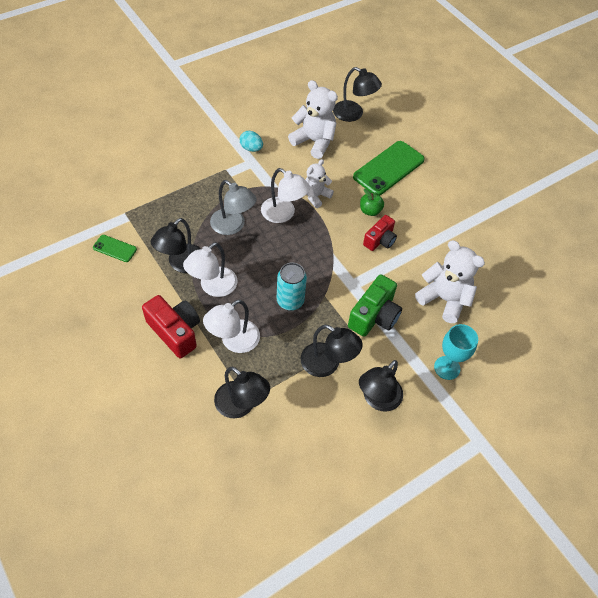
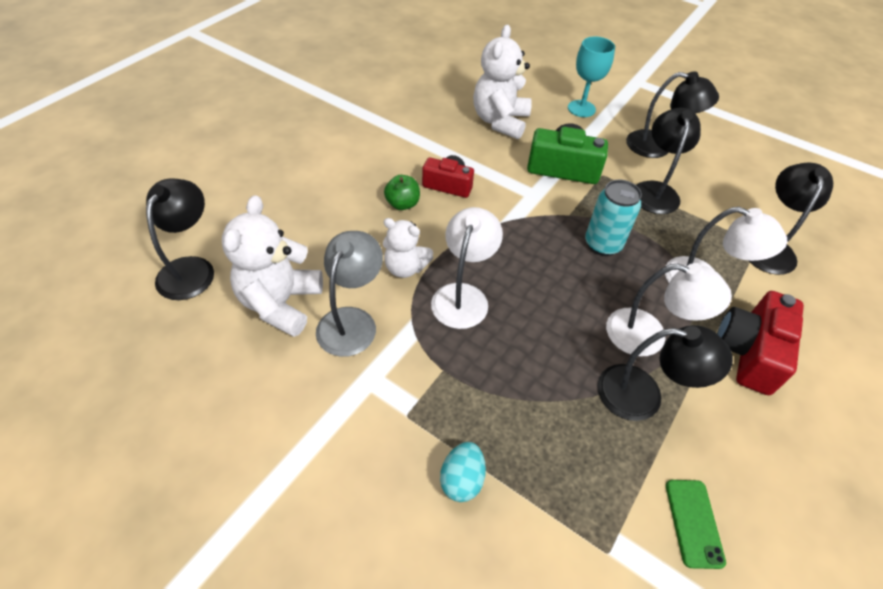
camera: 110 degrees left, 5 degrees down
grey lamp [210,180,257,235] -> grey lamp moved to [316,231,383,357]
turquoise egg [240,131,263,152] -> turquoise egg moved to [440,442,486,502]
green phone [353,141,425,195] -> none

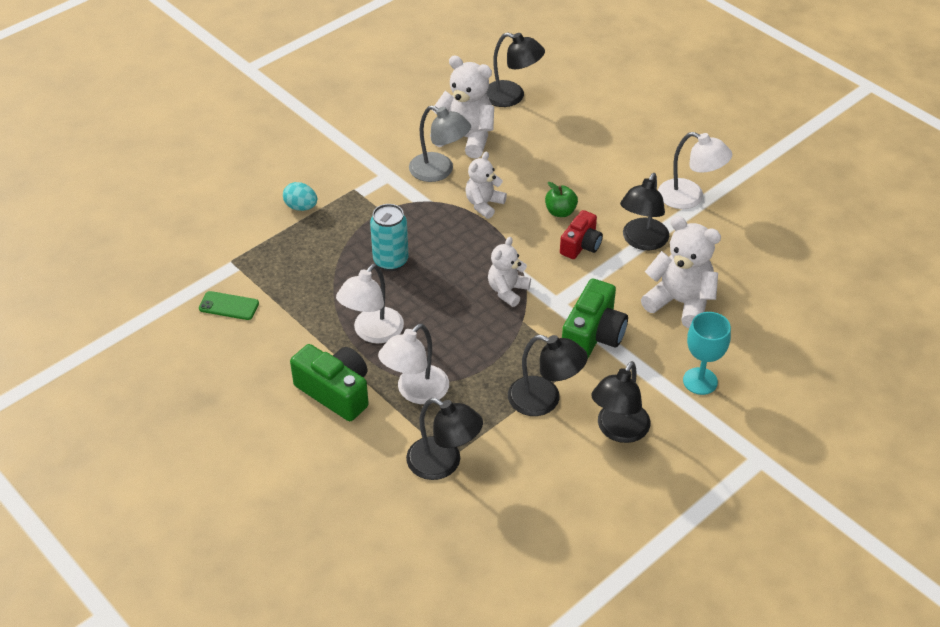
camera: 105 degrees right, 5 degrees down
white lamp [431,207,503,329] -> white lamp moved to [658,132,732,209]
turquoise can [585,180,642,256] -> turquoise can moved to [370,204,408,271]
black lamp [597,325,733,421] -> black lamp moved to [620,173,669,250]
red camera [717,291,804,395] -> green camera [290,344,369,421]
none -> white teddy bear [488,237,531,307]

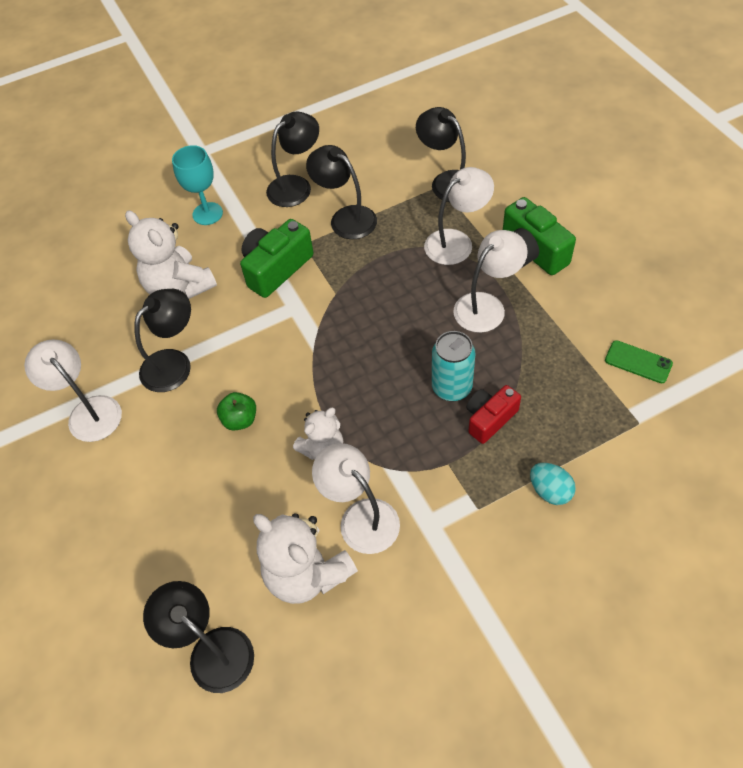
camera: 160 degrees left, 10 degrees up
grey lamp [409,105,471,182] -> white lamp [312,443,400,554]
white teddy bear [488,237,531,307] -> none
red camera [560,210,603,259] -> red camera moved to [467,385,521,444]

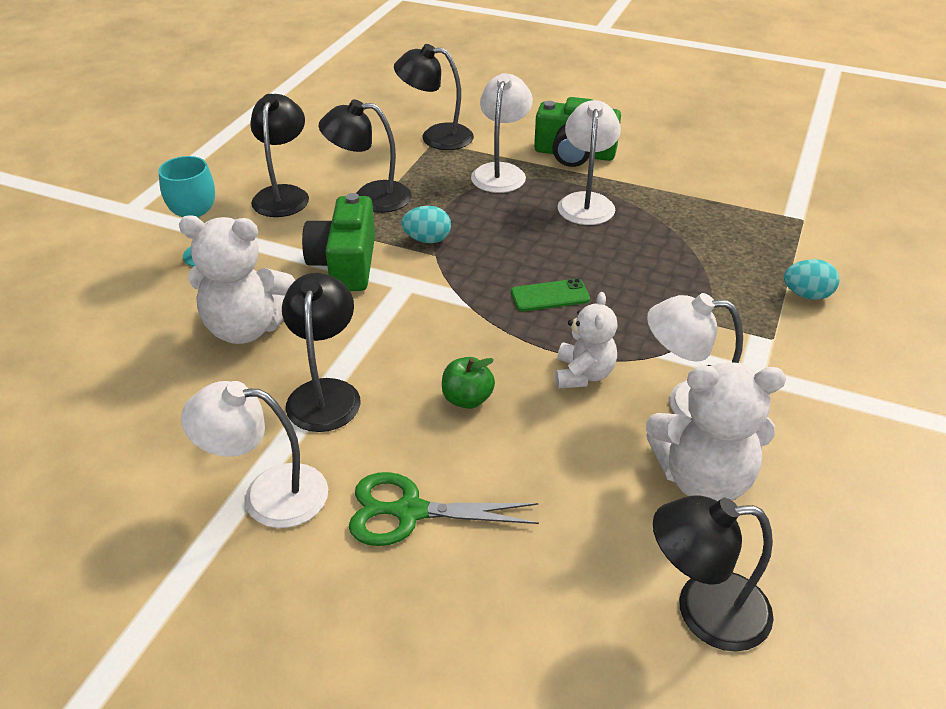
camera: 45 degrees left, 15 degrees down
turquoise can [432,331,475,402] -> none
red camera [467,385,521,444] -> none
green phone [605,340,673,383] -> green phone moved to [511,279,590,312]
none -> green scissors [349,472,539,546]
none -> turquoise egg [401,206,451,243]

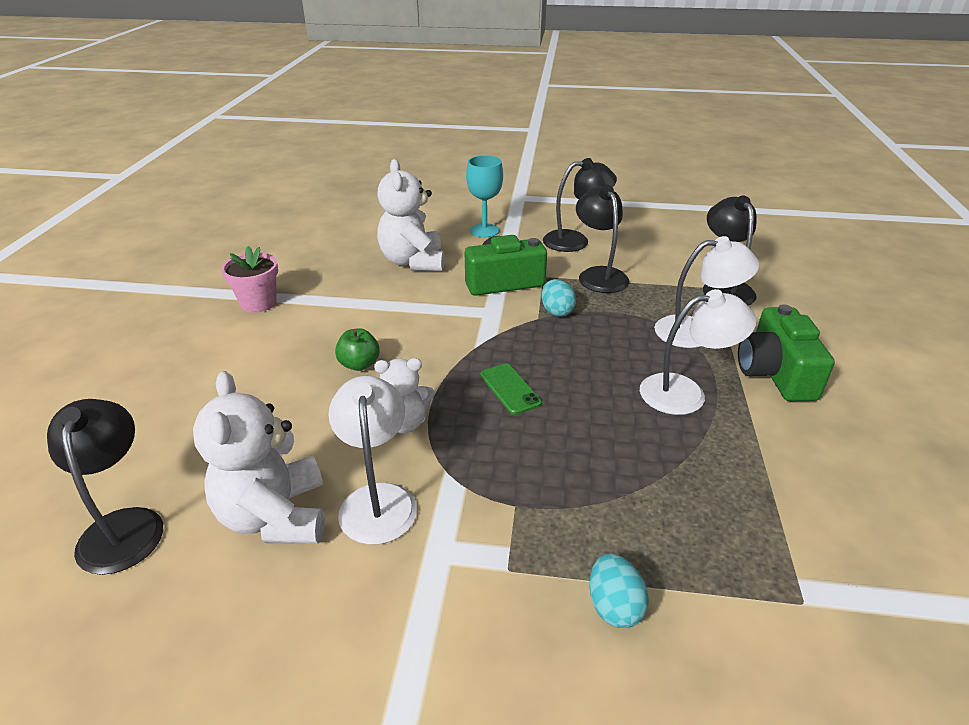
camera: 75 degrees right, 5 degrees down
white lamp [181,381,328,528] -> pink flower pot [221,246,278,313]
black lamp [282,273,361,432] -> none
green scissors [349,472,539,546] -> none

